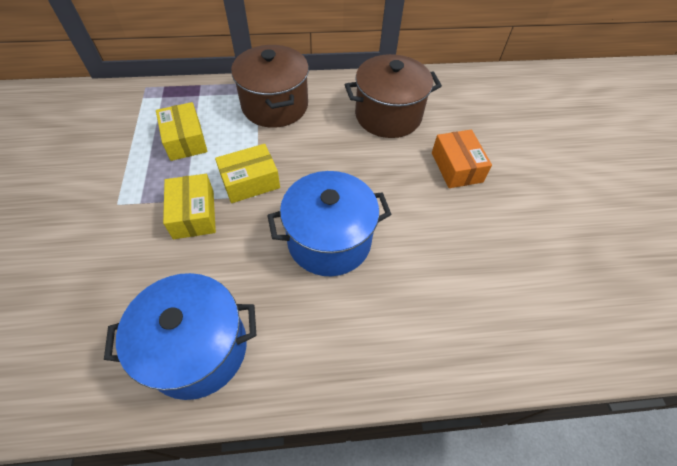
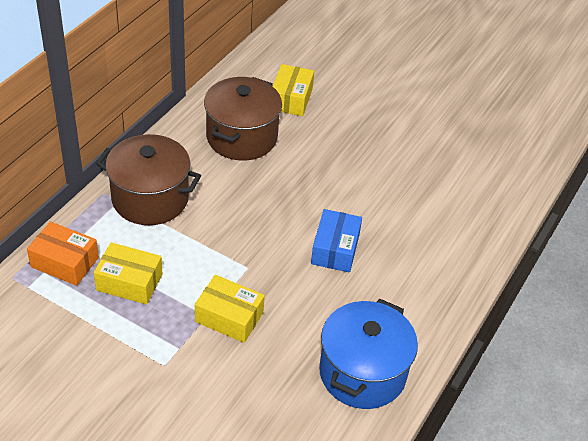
camera: 55 degrees left, 10 degrees down
yellow box [215,144,280,203] -> yellow box moved to [273,64,314,116]
blue pot [267,171,392,276] -> blue box [311,209,362,272]
orange box [432,130,492,188] -> orange box moved to [27,221,99,286]

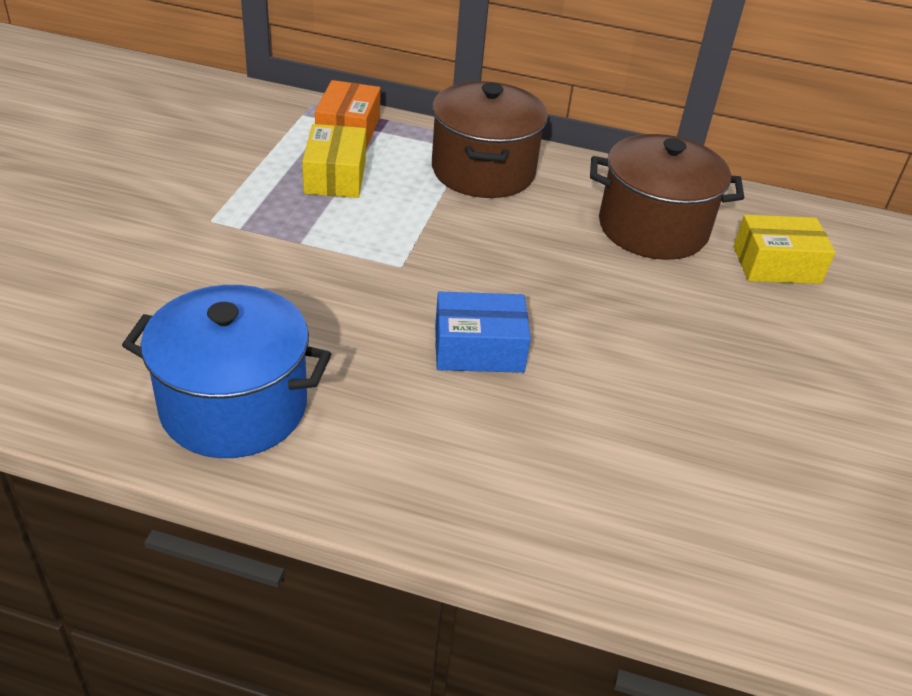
camera: 75 degrees right, 5 degrees down
yellow box [195,275,265,343] -> none

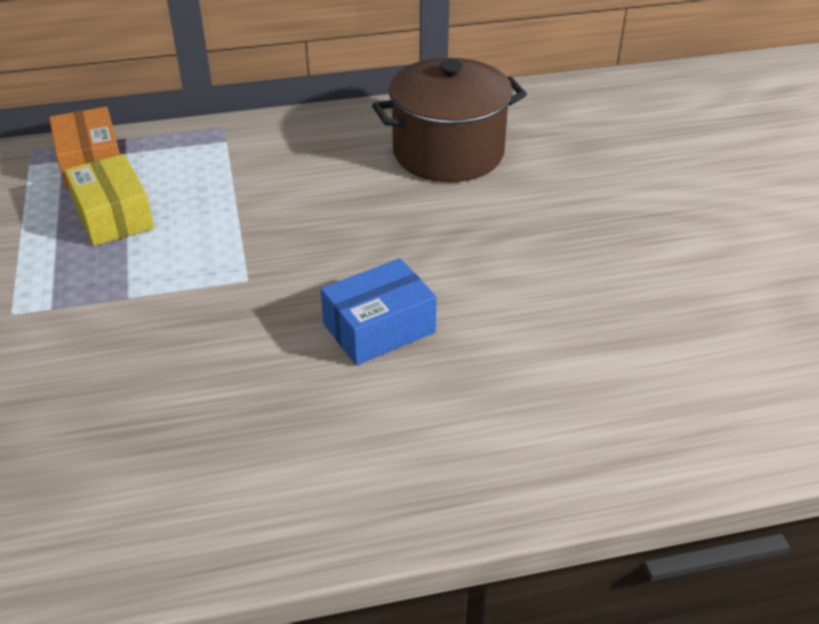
camera: 25 degrees left, 0 degrees up
blue pot [122,285,331,458] -> none
brown pot [432,81,548,198] -> none
yellow box [734,215,835,284] -> none

